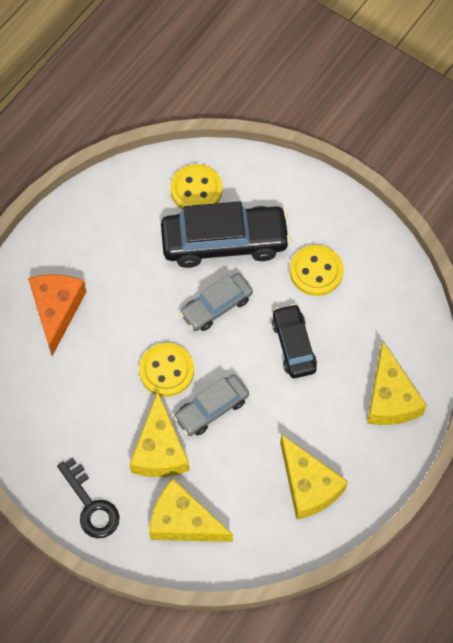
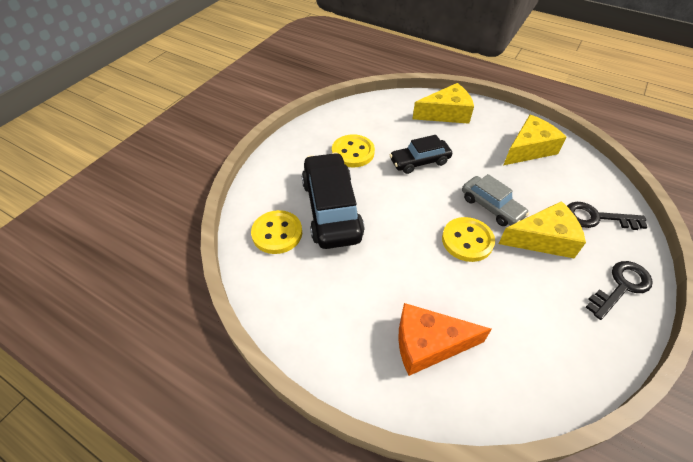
camera: 95 degrees left, 15 degrees down
yellow cheese [149,479,233,542] -> black key [567,202,647,230]
grey car [179,273,253,331] -> none

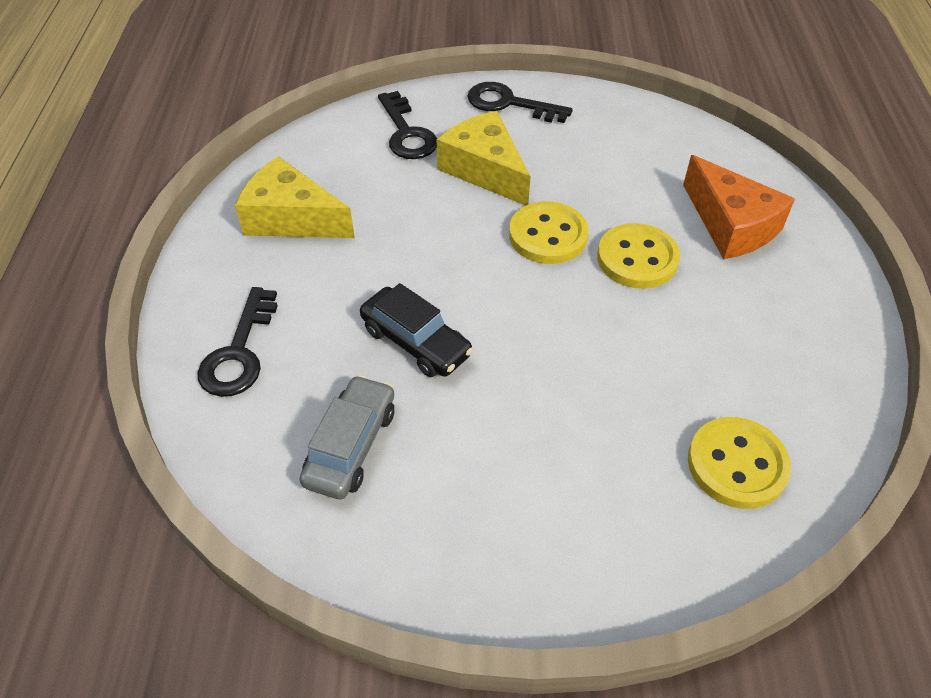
camera: 120 degrees left, 0 degrees up
black car [302,152,364,249] -> none
yellow button [332,134,375,168] -> yellow button moved to [597,223,680,289]
yellow cheese [412,83,474,124] -> black key [197,287,278,397]
grey car [462,174,529,226] -> grey car moved to [299,375,394,499]

